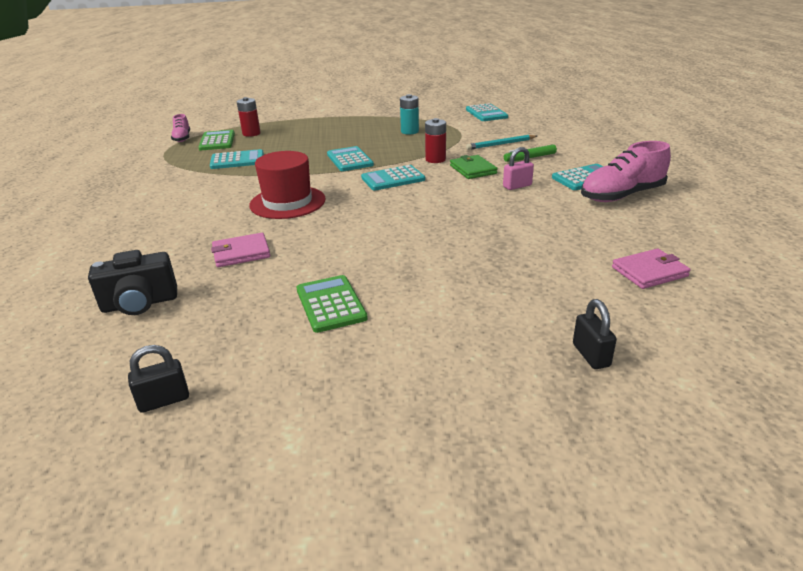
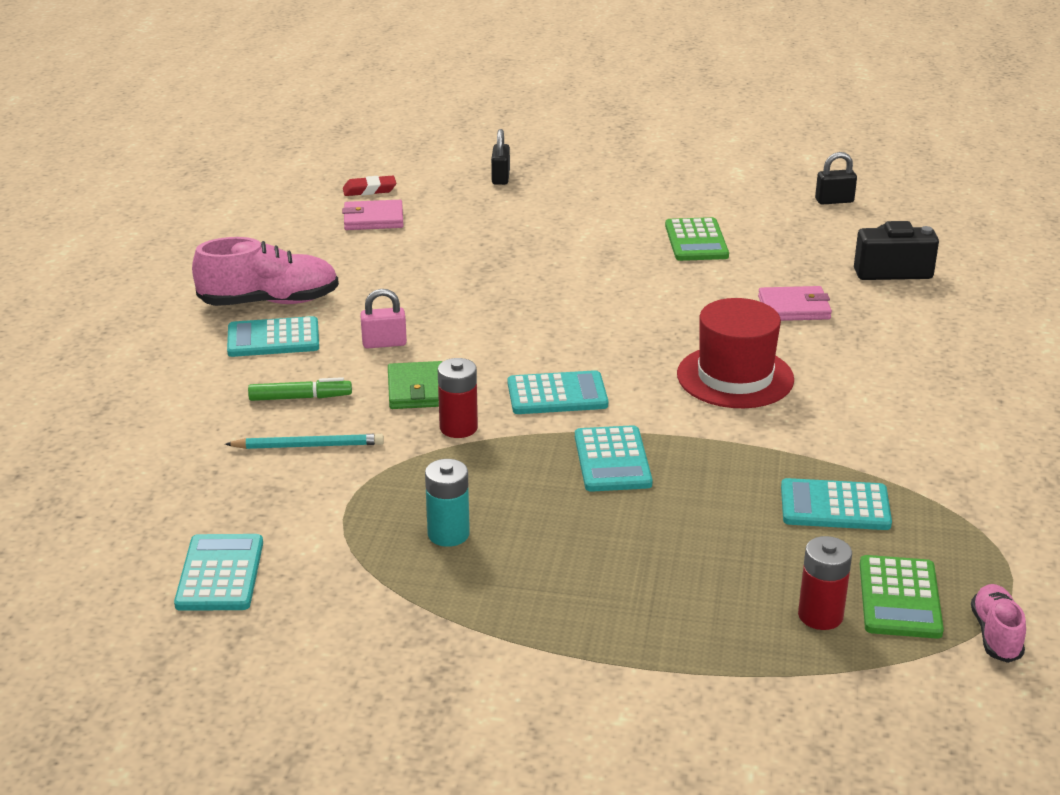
camera: 165 degrees left, 0 degrees up
none -> red eraser [343,176,396,196]

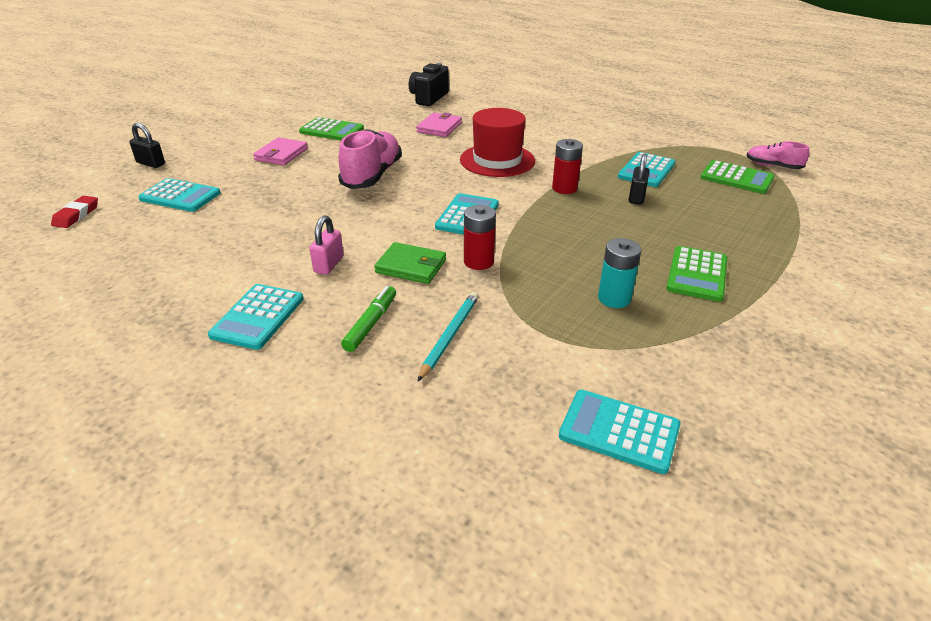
camera: 65 degrees left, 5 degrees up
pink shoe [192,237,339,306] -> pink shoe moved to [338,129,402,189]
pink wallet [342,200,403,230] -> pink wallet moved to [253,137,308,165]
turquoise calculator [575,425,653,492] -> turquoise calculator moved to [138,178,221,212]
red battery [798,536,852,630] -> red battery moved to [552,139,583,194]
black padlock [815,152,857,205] -> black padlock moved to [629,154,649,205]
none -> green calculator [666,246,728,302]

